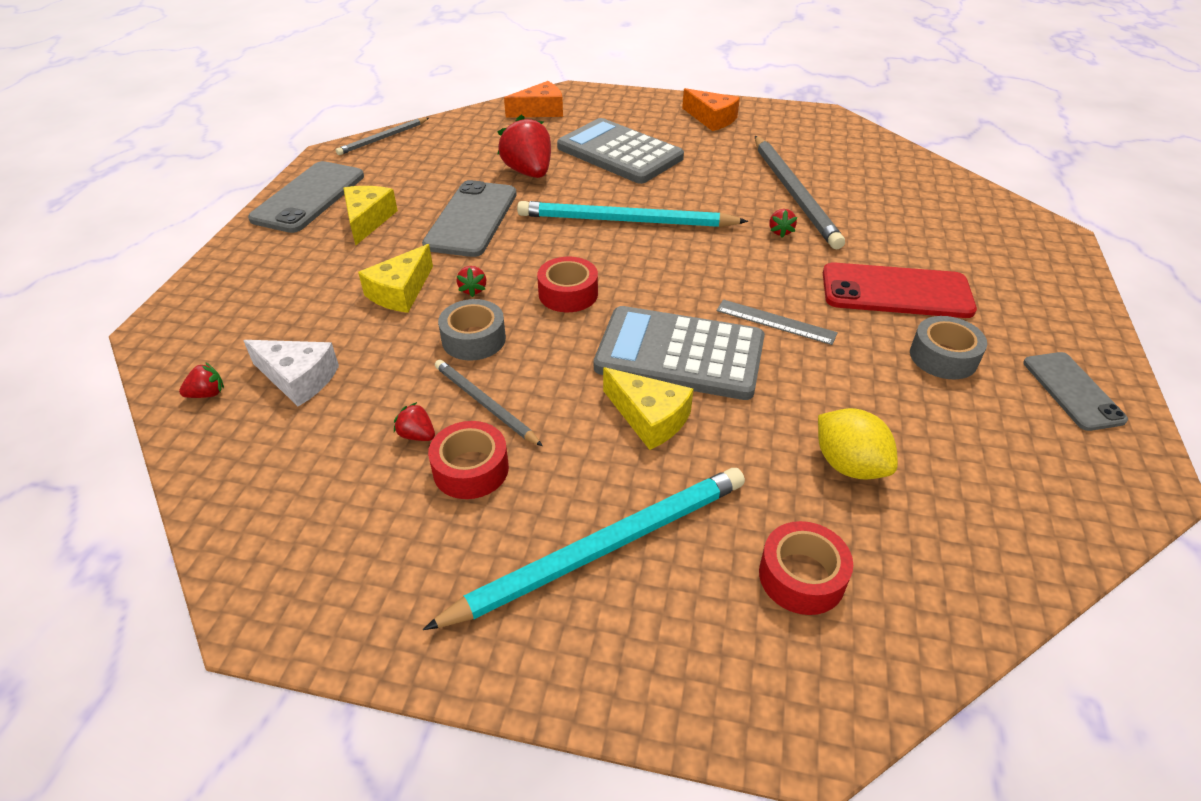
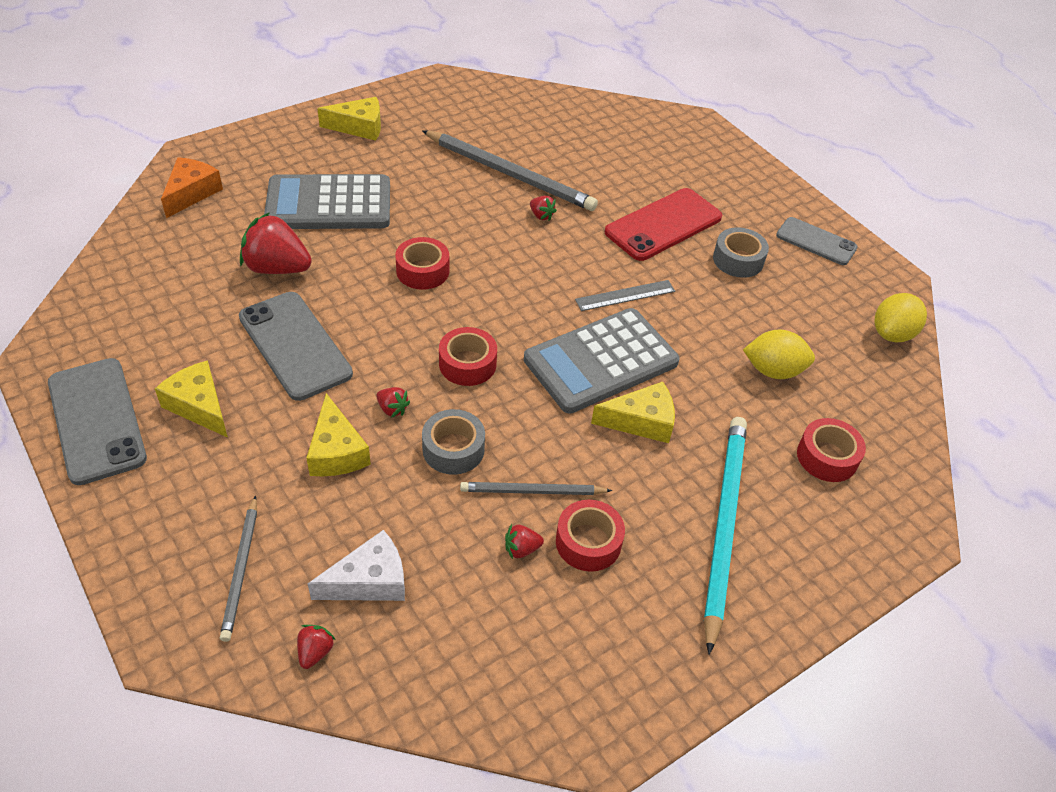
camera: 50 degrees left, 5 degrees up
grey pencil [336,118,429,155] -> grey pencil moved to [220,495,257,642]
turquoise pencil [517,201,748,227] -> red tape [395,237,449,290]
orange cheese [682,88,740,131] -> yellow cheese [317,97,381,141]
none -> yellow lemon [874,293,927,343]

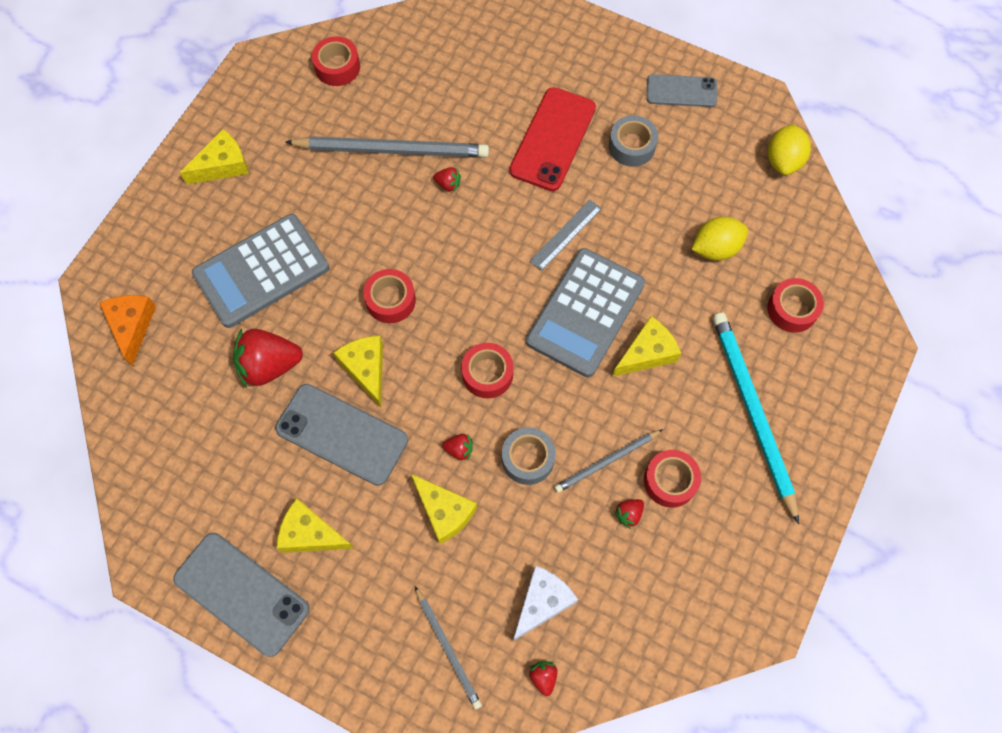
camera: 25 degrees left, 20 degrees up
none -> red tape [312,36,360,86]
none -> yellow cheese [334,336,383,408]

